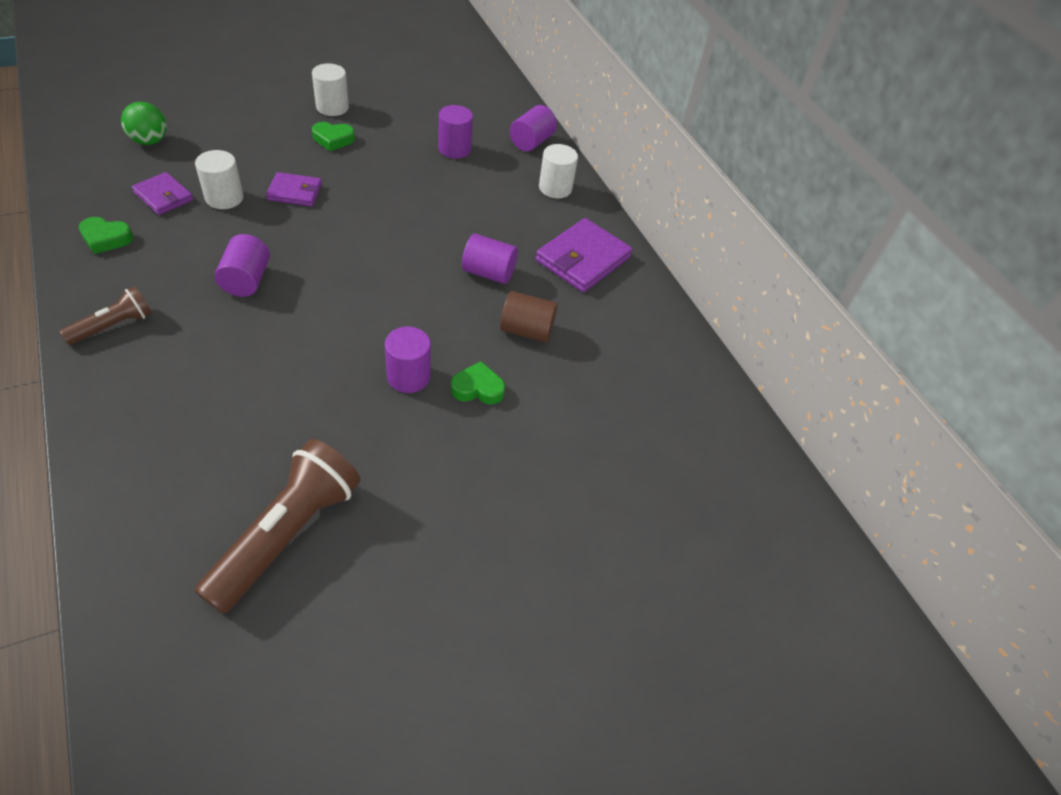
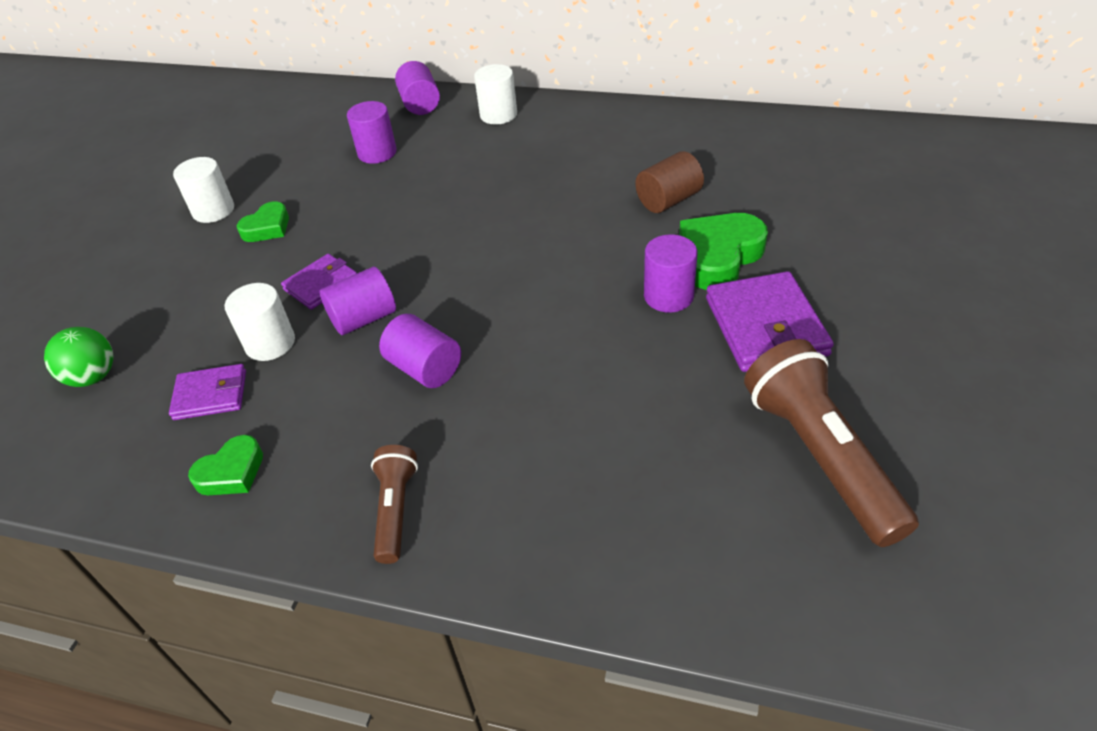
camera: 40 degrees left, 5 degrees down
green heart [451,361,505,404] -> green heart [679,213,768,290], size x1.70
purple cylinder [462,234,518,284] -> purple cylinder moved to [320,267,396,335]
purple wallet [536,218,633,292] -> purple wallet moved to [706,271,834,372]

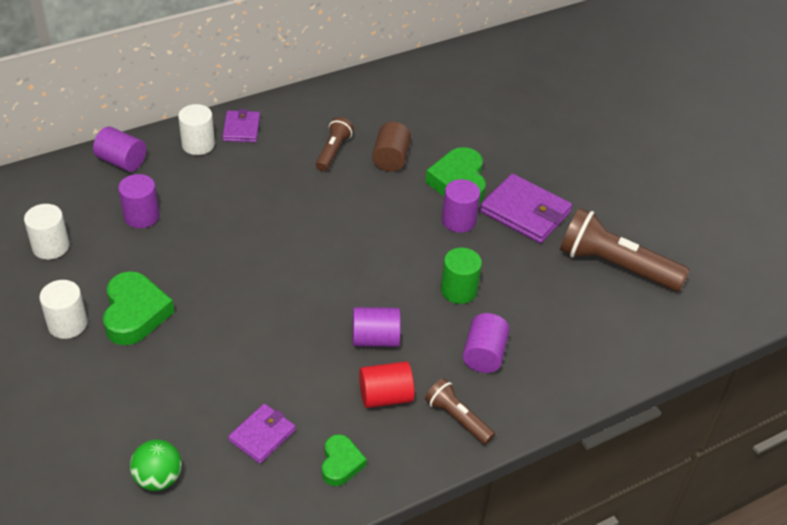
camera: 50 degrees left, 0 degrees up
white cylinder [225,283,295,361] -> white cylinder moved to [24,204,70,260]
green heart [237,201,289,242] -> green heart [103,271,174,345], size x1.70
purple wallet [281,254,357,310] -> purple wallet moved to [222,109,260,142]
purple cylinder [320,267,396,335] -> purple cylinder moved to [463,313,510,373]
none -> brown flashlight [316,117,354,171]
none -> red cylinder [359,361,414,408]
none -> green cylinder [441,248,482,304]

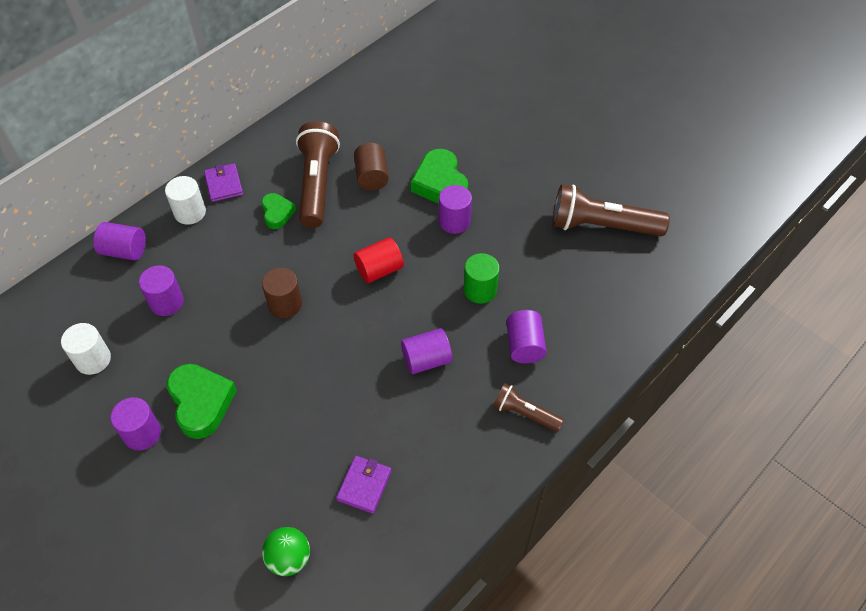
camera: 15 degrees left, 10 degrees up
white cylinder [39,280,87,339] -> purple cylinder [110,397,161,451]
brown flashlight [316,117,354,171] -> brown flashlight [296,121,340,228], size x1.85
green heart [322,434,367,486] -> green heart moved to [261,193,296,229]
red cylinder [359,361,414,408] -> red cylinder moved to [354,237,404,283]
purple wallet [480,174,572,243] -> none
none -> brown cylinder [262,268,302,318]

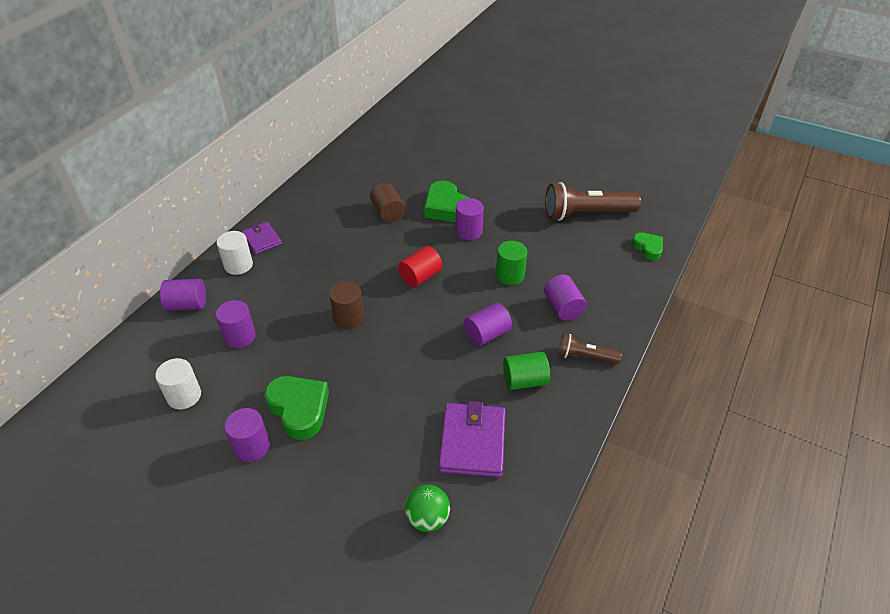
camera: 15 degrees left, 10 degrees down
green heart [261,193,296,229] -> green heart moved to [632,232,663,260]
brown flashlight [296,121,340,228] -> none
purple wallet [336,456,392,514] -> purple wallet [439,401,506,477], size x1.67
none -> green cylinder [503,352,550,390]

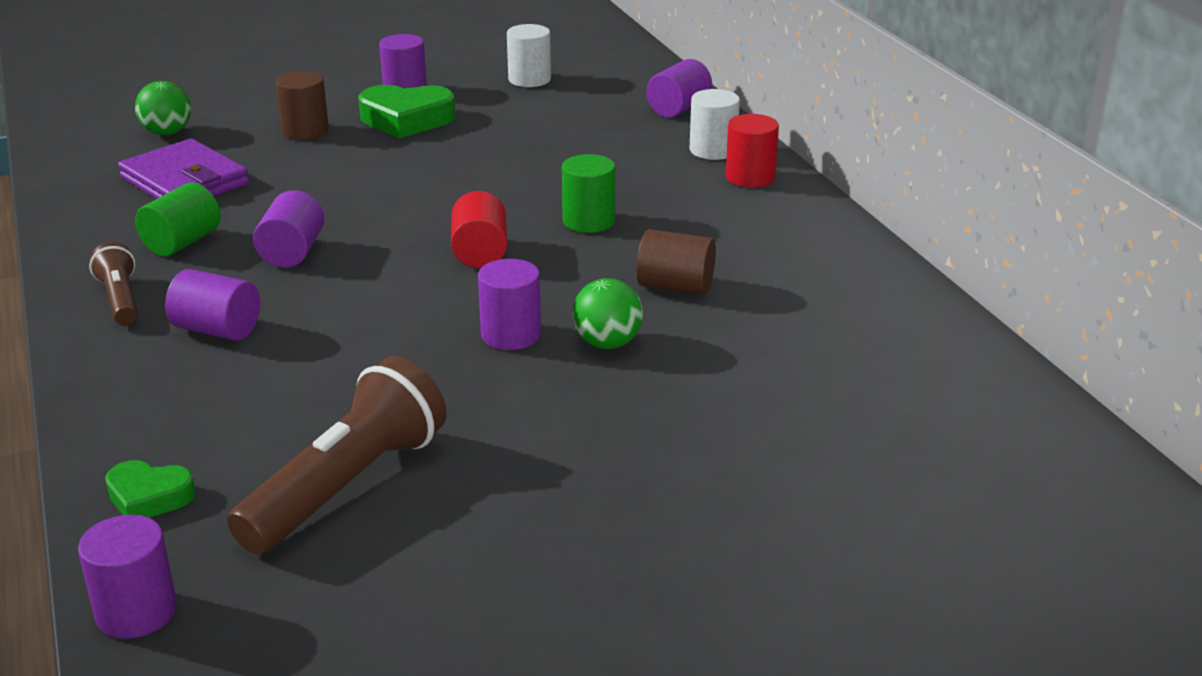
camera: 130 degrees right, 15 degrees down
purple cylinder [216,300,256,348] -> purple cylinder moved to [78,515,177,639]
purple wallet [242,222,282,254] -> red cylinder [726,114,779,188]
brown cylinder [329,282,364,328] -> brown cylinder moved to [276,71,329,140]
green heart [424,181,469,223] -> green ball [572,278,643,349]
green cylinder [496,241,527,285] -> green cylinder moved to [562,154,615,233]
brown flashlight [558,333,622,364] -> brown flashlight turned 75 degrees counterclockwise [89,242,138,325]

